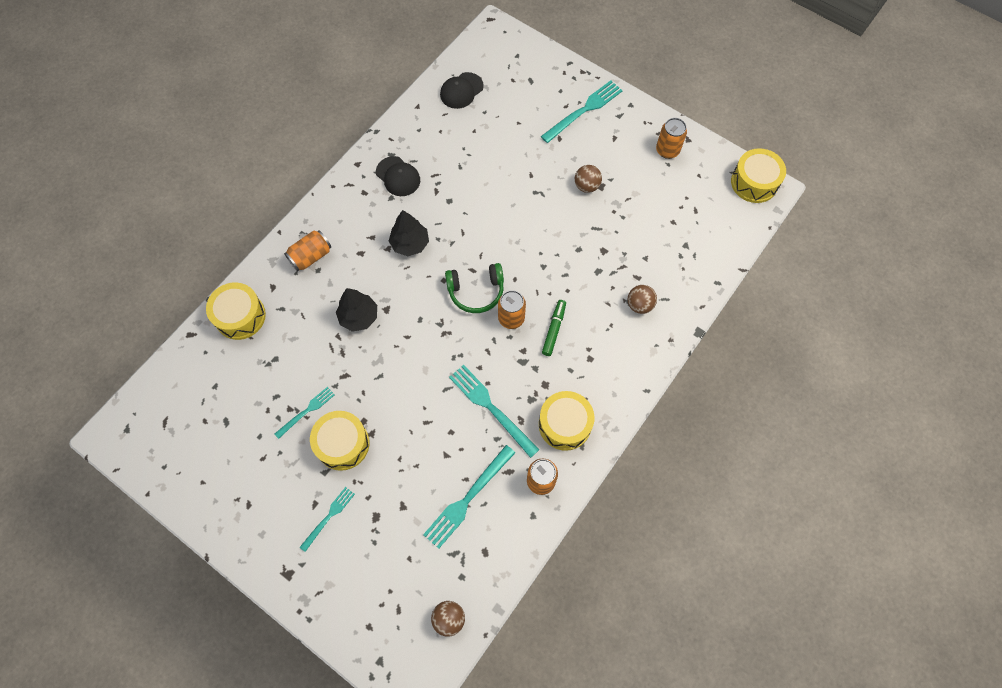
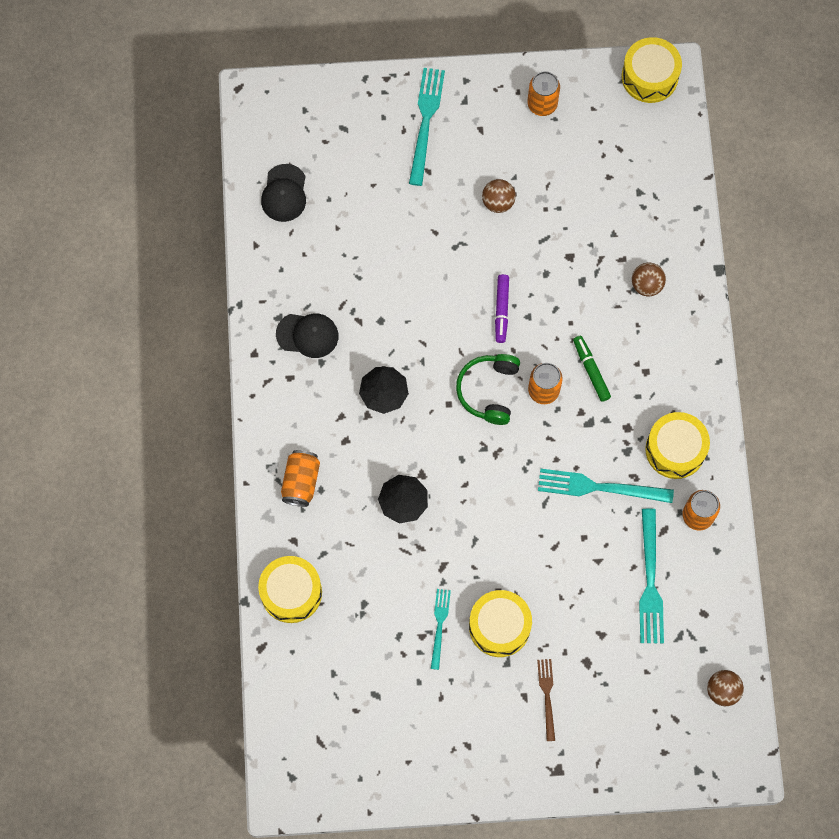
camera: 40 degrees left, 5 degrees up
turquoise fork [300,487,355,552] -> brown fork [537,659,555,741]
green headphones [445,263,504,313] -> green headphones turned 150 degrees clockwise [456,354,520,425]
none -> purple marker [495,274,509,343]

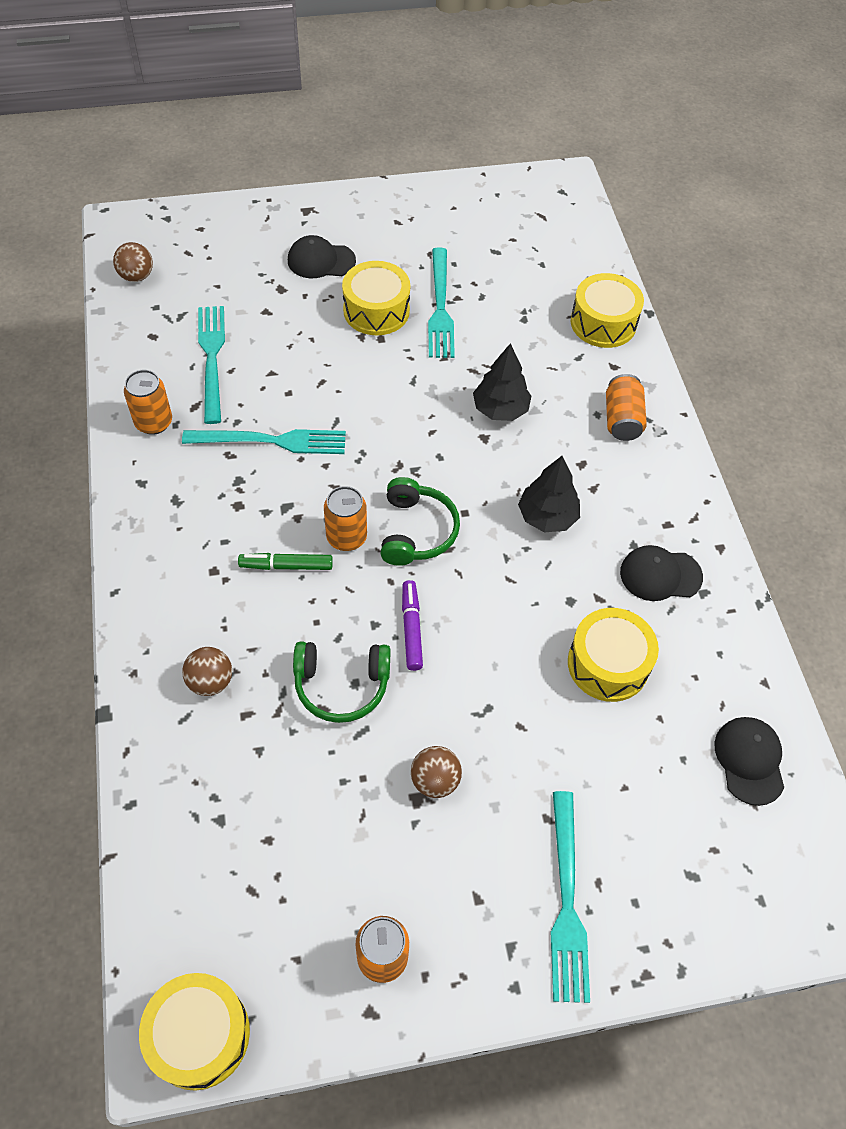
camera: 170 degrees right, 15 degrees down
turquoise fork [431,589,451,670] -> turquoise fork [428,248,455,358], size x1.69
brown fork [537,659,555,741] -> black cap [288,235,356,279]
green marker [573,336,611,402] -> green marker turned 120 degrees clockwise [238,553,333,570]
yellow drum [645,412,710,479] -> yellow drum moved to [568,608,659,702]
none -> green headphones [293,641,391,723]

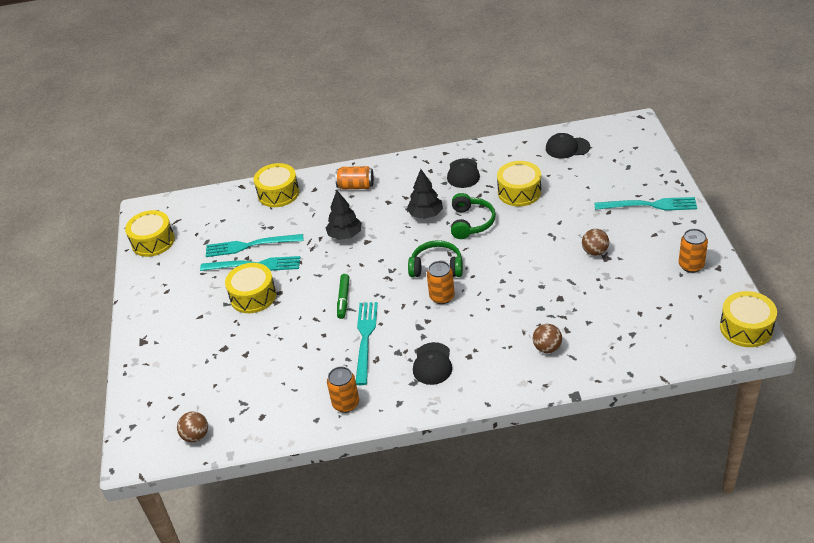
camera: 80 degrees left, 15 degrees down
turquoise fork [198,306,225,424] -> turquoise fork moved to [206,234,303,257]
green marker [238,553,333,570] -> green marker moved to [337,274,350,319]
black cap [288,235,356,279] -> black cap moved to [413,342,452,385]
green headphones [293,641,391,723] -> green headphones moved to [451,193,496,239]
purple marker [402,580,423,671] -> none
none -> yellow drum [125,210,175,257]

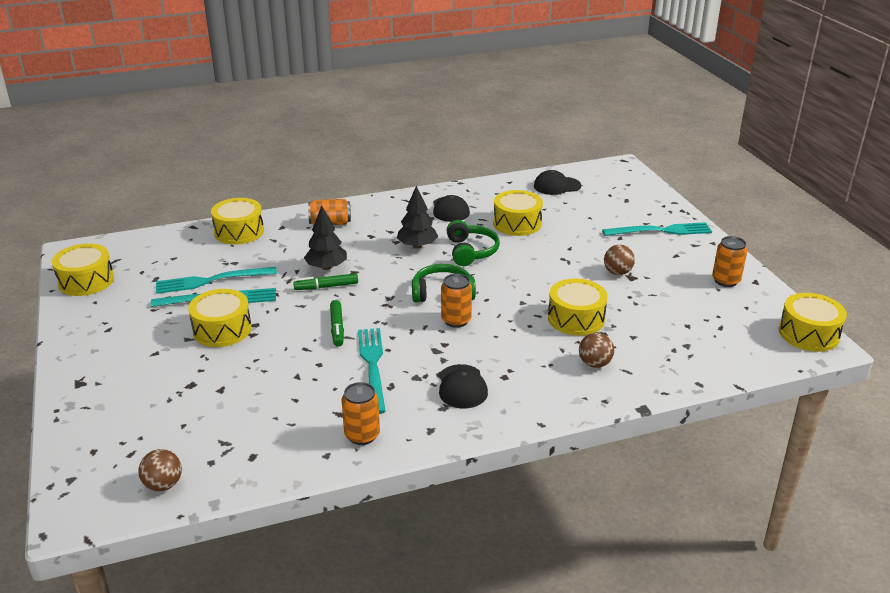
camera: 15 degrees left, 10 degrees down
none -> green marker [293,273,358,290]
none -> yellow drum [548,278,608,336]

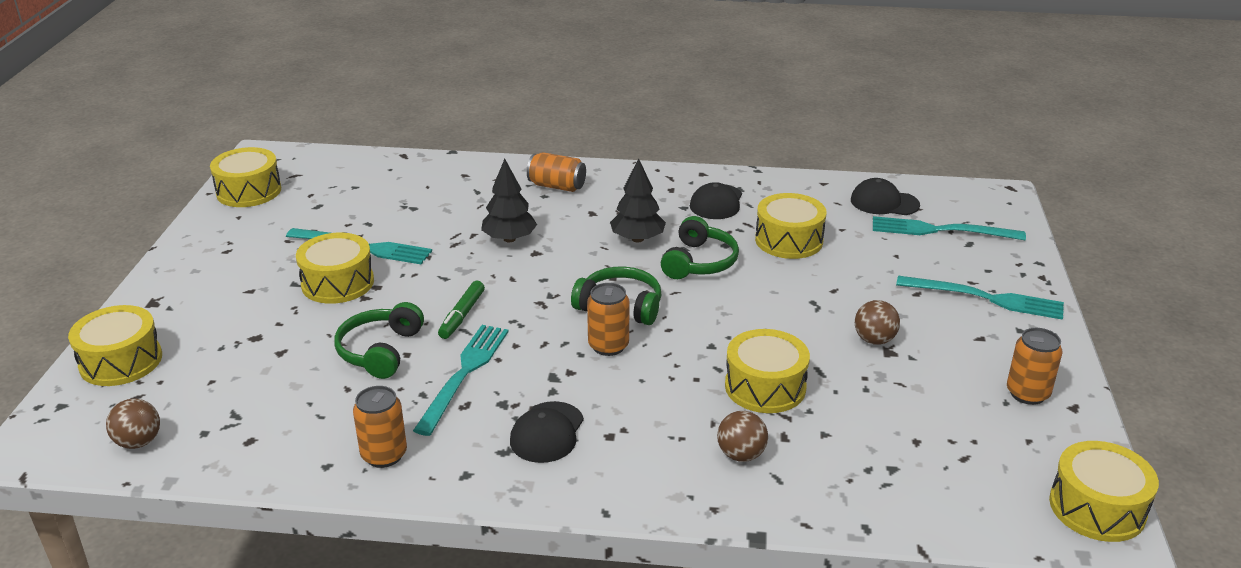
camera: 25 degrees right, 0 degrees up
turquoise fork [156,267,277,294] -> turquoise fork moved to [873,216,1026,240]
yellow drum [211,198,264,245] -> yellow drum moved to [68,305,162,386]
green marker [293,273,358,290] -> none
none -> green headphones [335,302,424,379]

